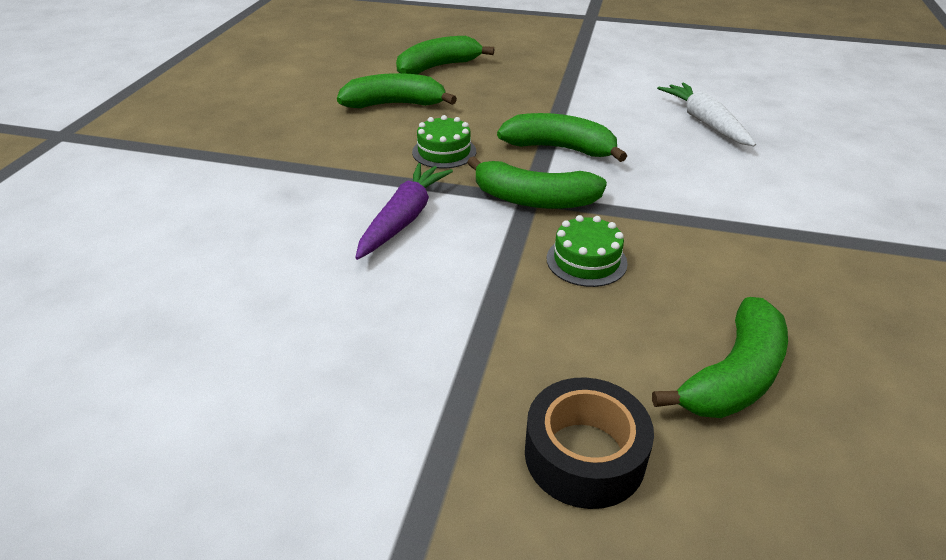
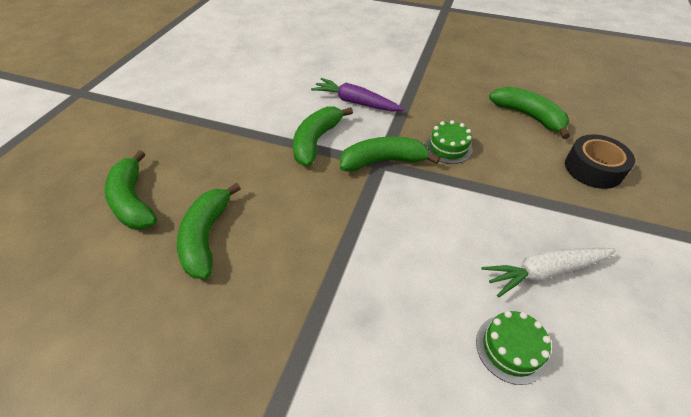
camera: 85 degrees left, 10 degrees up
purple carrot [355,163,453,260] -> purple carrot moved to [311,78,405,112]
green cake [412,115,476,168] -> green cake moved to [476,311,551,385]
green banana [467,156,607,209] -> green banana turned 120 degrees counterclockwise [340,137,440,172]
white carrot [657,82,756,146] -> white carrot moved to [481,248,616,297]

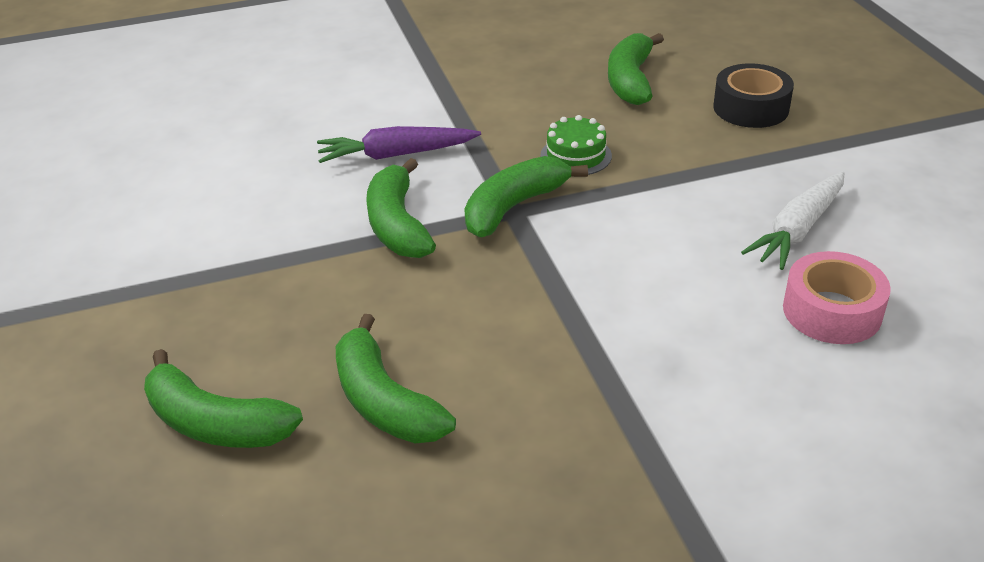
camera: 35 degrees left, 10 degrees down
green cake [476,311,551,385] -> pink tape [783,251,891,344]
green banana [489,86,570,139] -> green banana turned 90 degrees counterclockwise [608,33,664,105]

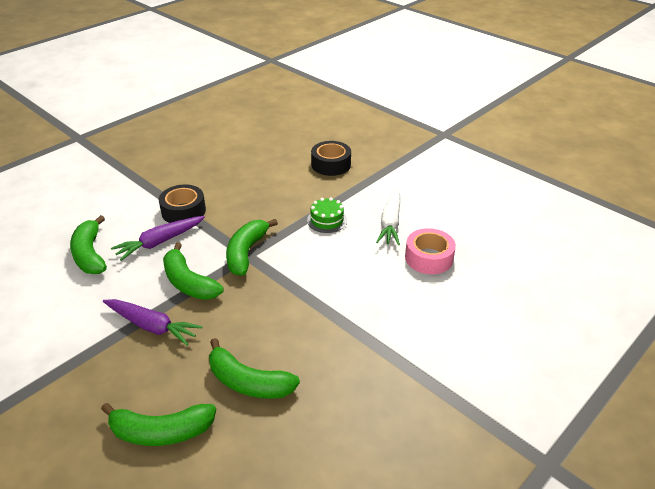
camera: 30 degrees left, 0 degrees up
green cake [541,115,612,175] -> green cake moved to [307,197,347,233]
green banana [608,33,664,105] -> green banana moved to [70,215,107,274]
none -> purple carrot [103,299,203,346]
none -> black tape [159,184,206,223]

